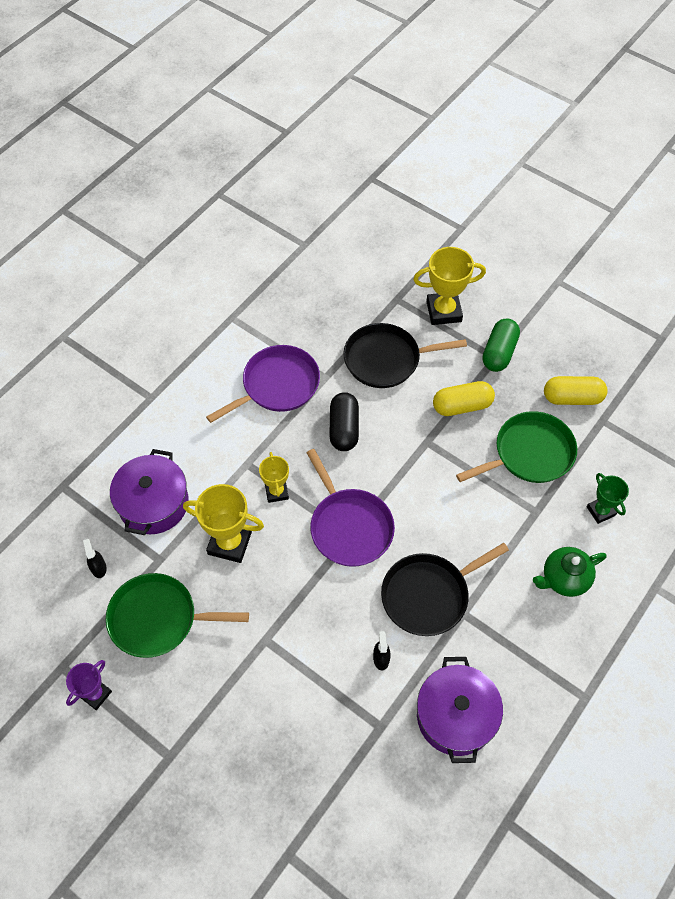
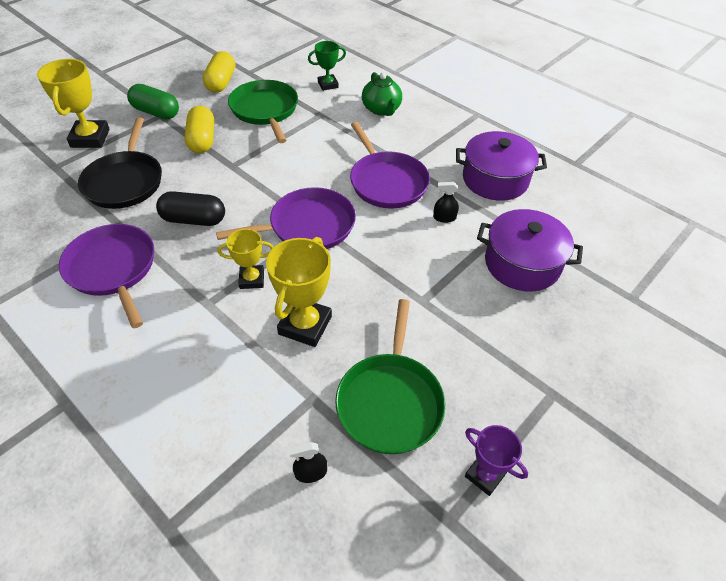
camera: 85 degrees left, 10 degrees down
purple pot [110,449,189,535] -> purple pot moved to [477,209,583,292]
black pan [381,543,509,636] -> purple pan [350,122,430,208]

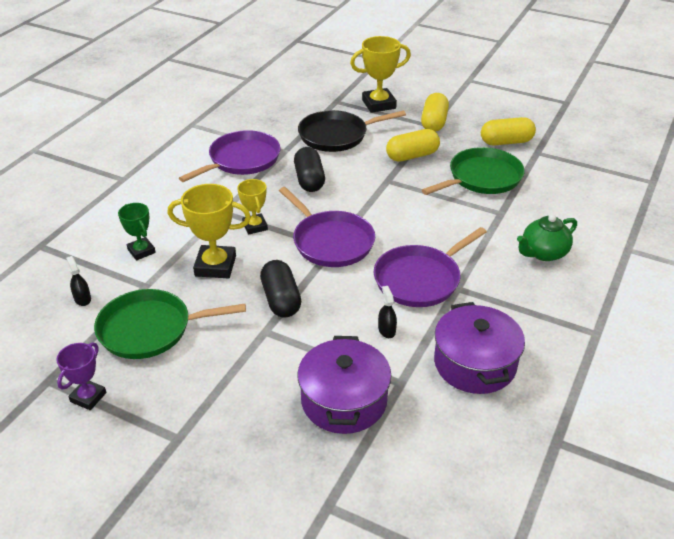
camera: 75 degrees right, 10 degrees down
green capsule [127,84,179,119] -> yellow capsule [421,93,449,132]
green trophy [308,41,346,91] -> green trophy moved to [118,203,156,261]
none -> black capsule [260,260,301,318]

